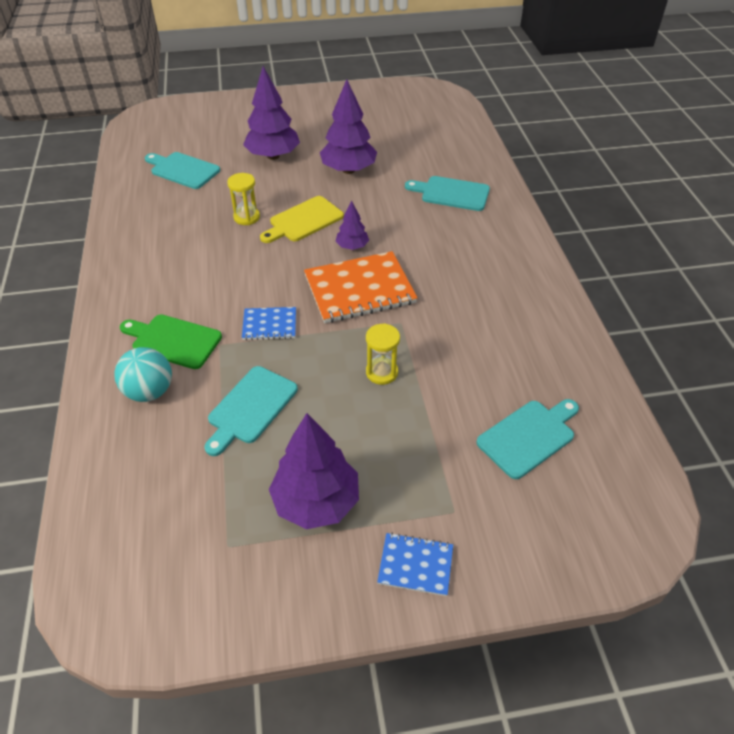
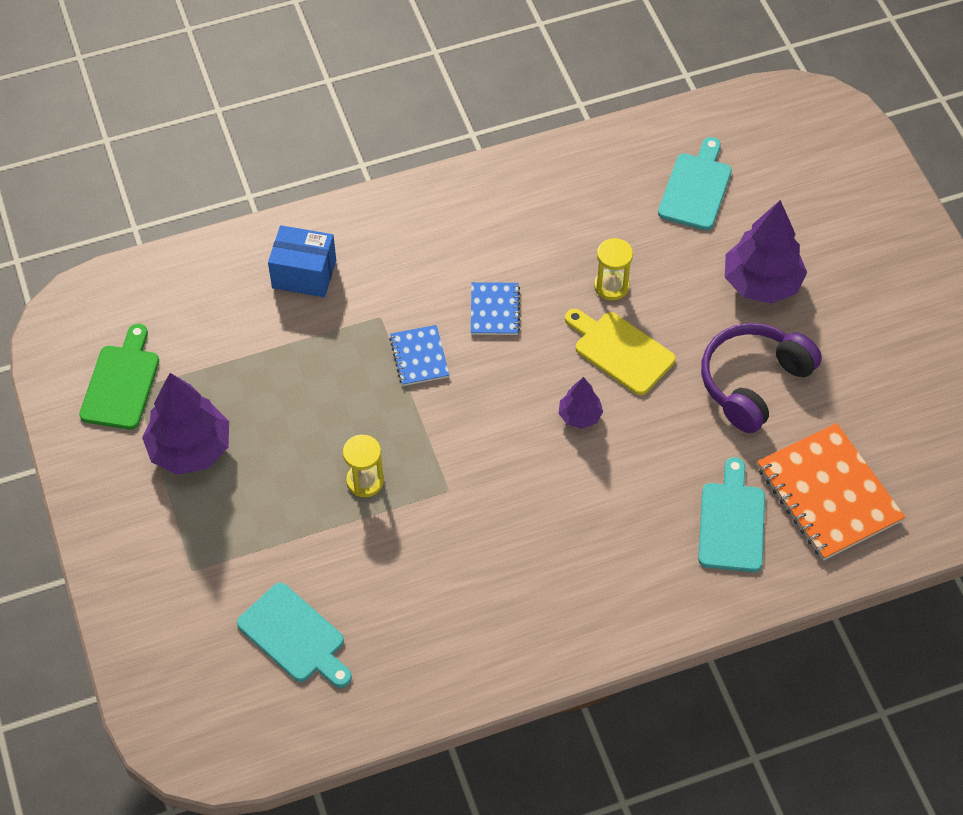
camera: 80 degrees right, 10 degrees up
turquoise ball [114,347,172,402] -> blue box [268,225,336,297]
green cutting board [120,315,222,369] -> green cutting board moved to [79,324,159,430]
turquoise cutting board [204,366,298,456] -> none
orange notebook [304,251,418,323] -> orange notebook moved to [757,423,905,561]
purple tree [320,79,377,174] -> purple headphones [701,323,822,433]
blue notebook [377,533,453,596] -> blue notebook moved to [471,282,520,335]

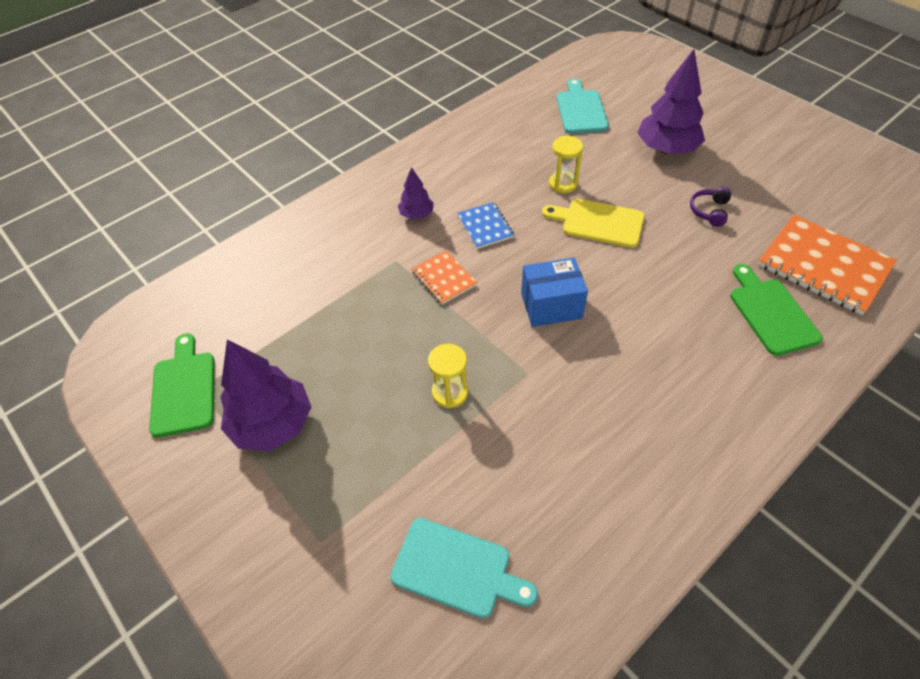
camera: 20 degrees left, 5 degrees down
blue box [268,225,336,297] -> blue box moved to [521,257,588,327]
blue notebook [389,325,449,386] -> orange notebook [412,251,477,304]
purple tree [558,377,603,429] -> purple tree moved to [398,167,434,219]
turquoise cutting board [698,457,765,572] -> green cutting board [730,264,823,356]
purple headphones [701,323,822,433] -> purple headphones [690,187,731,227], size x0.47

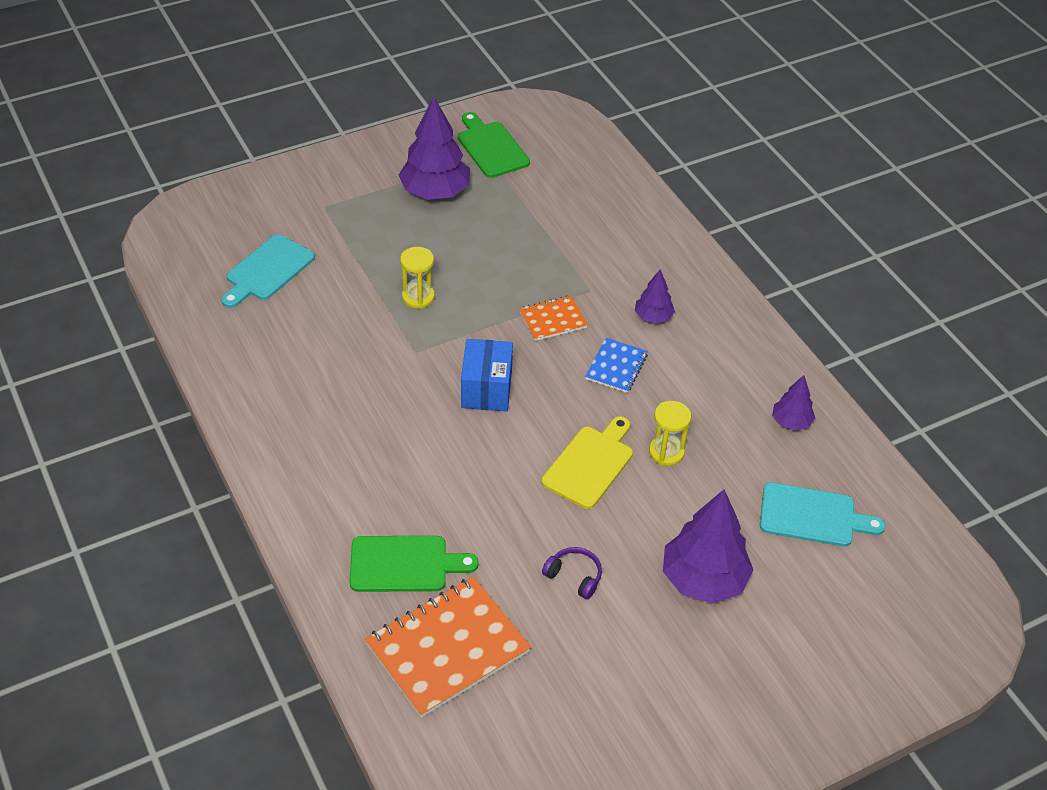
camera: 100 degrees right, 5 degrees down
green cutting board [149,333,214,437] -> green cutting board turned 120 degrees counterclockwise [458,112,530,178]
blue notebook [457,202,514,249] -> blue notebook turned 60 degrees counterclockwise [585,338,648,393]
none -> purple tree [772,375,815,431]

